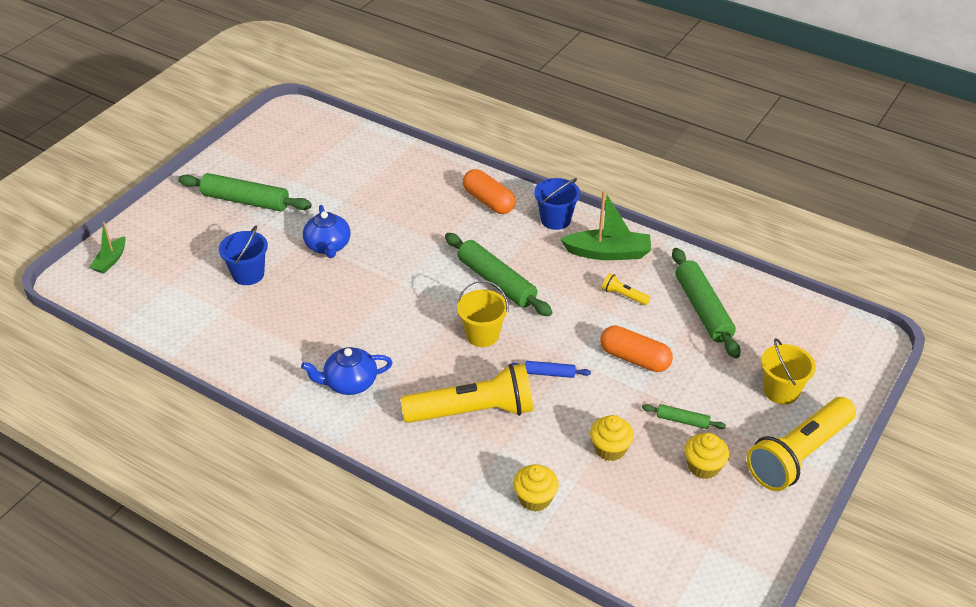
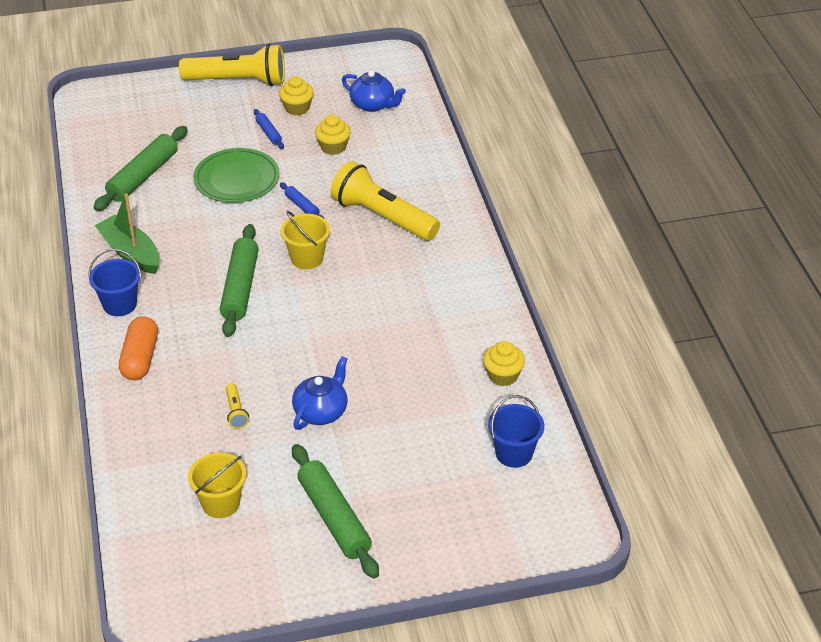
camera: 135 degrees left, 0 degrees up
green boat [90,222,126,273] -> none
blue bucket [219,225,268,285] -> blue bucket moved to [488,395,544,468]
blue teapot [301,347,393,395] -> blue teapot moved to [342,70,406,112]
yellow cupcake [513,464,559,512] -> yellow cupcake moved to [483,341,525,386]
orange capsule [600,325,673,372] -> green plate [193,148,280,203]
yellow flashlight [602,273,650,305] -> yellow flashlight moved to [226,383,249,429]
green rolling pin [642,404,726,429] -> blue rolling pin [254,109,284,149]
yellow bucket [761,338,816,405] -> yellow bucket moved to [188,453,246,518]

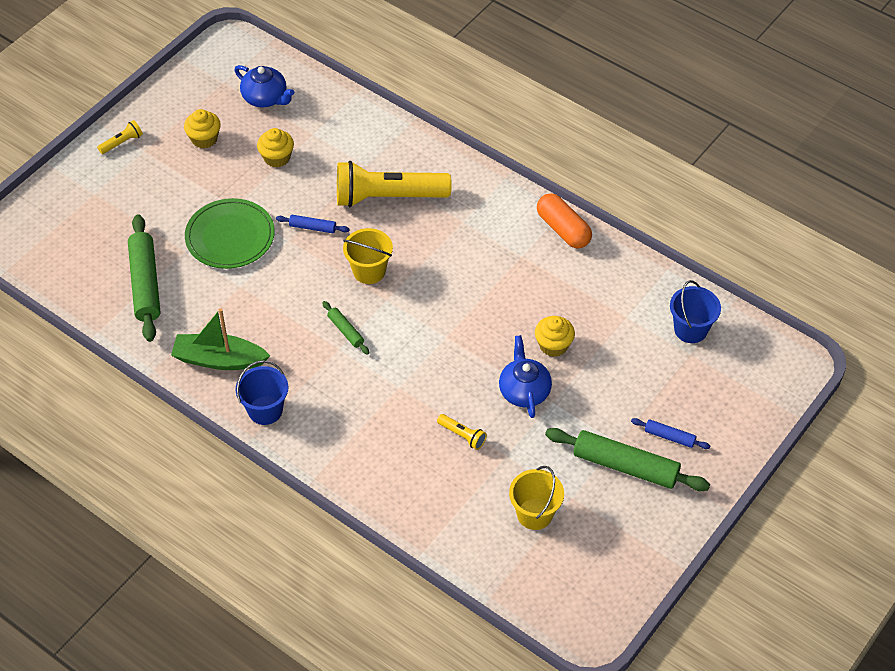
camera: 40 degrees left, 10 degrees up
orange capsule [119,316,158,380] -> orange capsule moved to [537,193,592,249]
yellow flashlight [179,44,285,86] -> yellow flashlight [97,120,143,154], size x0.41
green rolling pin [220,224,259,337] -> green rolling pin [322,301,369,355], size x0.49
blue rolling pin [254,109,284,149] -> blue rolling pin moved to [631,418,710,449]
blue teapot [342,70,406,112] -> blue teapot turned 45 degrees clockwise [234,65,294,108]
yellow cupcake [483,341,525,386] -> yellow cupcake moved to [535,316,575,357]

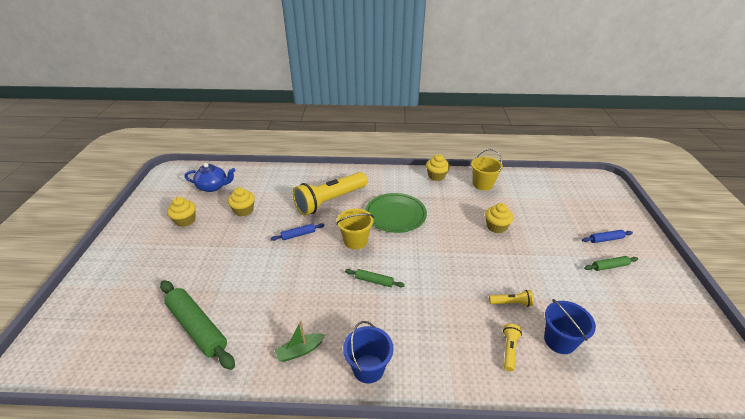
camera: 35 degrees left, 15 degrees down
yellow flashlight [97,120,143,154] -> yellow flashlight moved to [503,324,522,371]
green boat [171,308,270,370] -> green boat [275,321,325,362], size x0.58
green plate [185,198,275,269] -> green plate moved to [365,193,427,233]
blue teapot [499,335,552,418] -> none
yellow bucket [509,466,564,530] -> yellow bucket moved to [471,149,503,191]
orange capsule [537,193,592,249] -> yellow cupcake [426,154,450,181]
green rolling pin [545,428,710,491] -> green rolling pin [584,256,638,271], size x0.49
blue bucket [670,280,721,343] -> blue bucket moved to [544,299,596,354]

